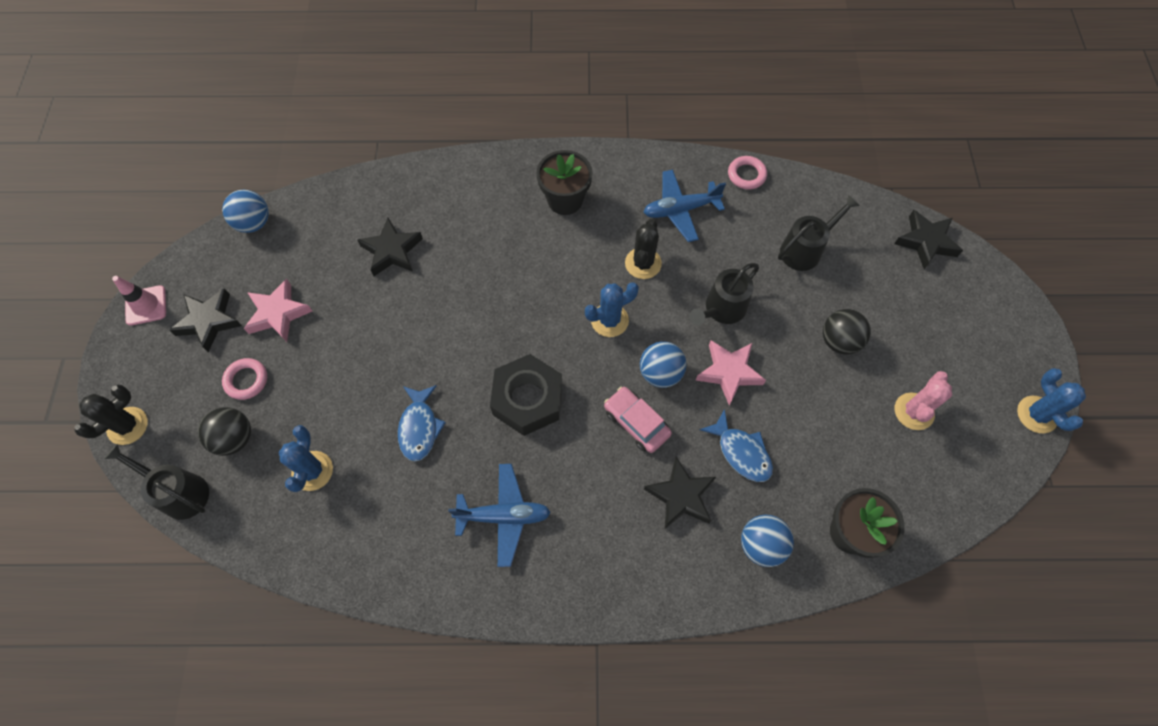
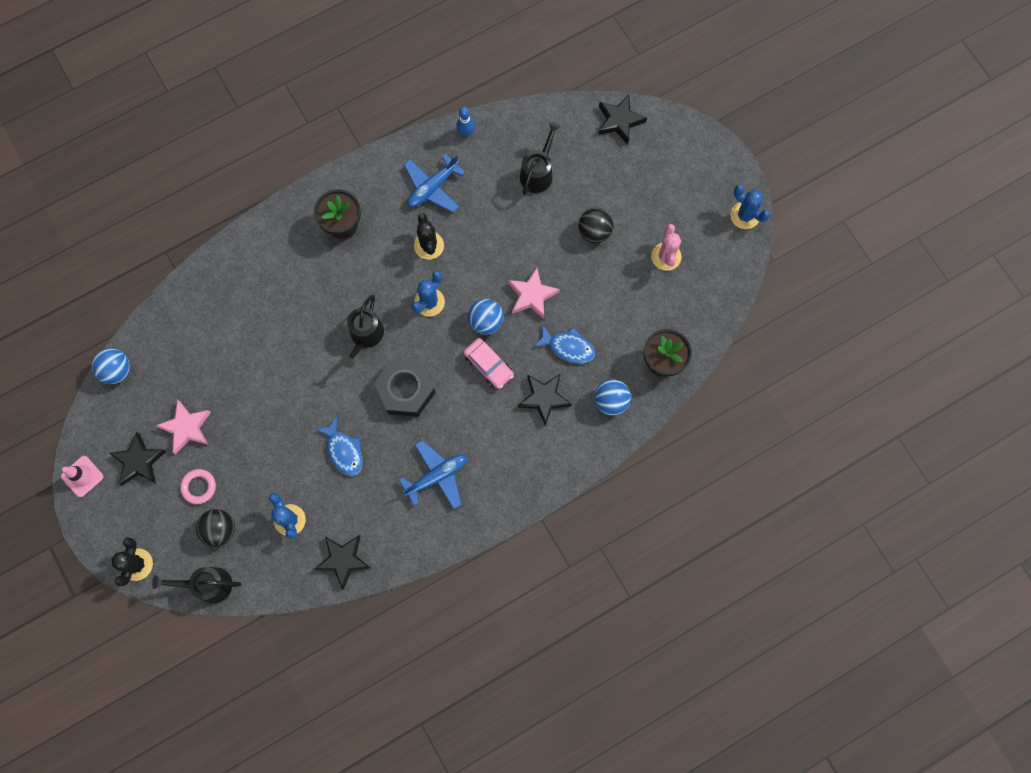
camera: 30 degrees left, 10 degrees up
black star [358,218,423,276] -> black star moved to [314,535,371,590]
pink car [604,387,672,453] -> pink car turned 150 degrees counterclockwise [463,338,514,389]
black watering can [689,263,759,325] -> black watering can moved to [341,295,384,368]
pink ring [728,156,767,190] -> blue bowling pin [457,107,475,137]

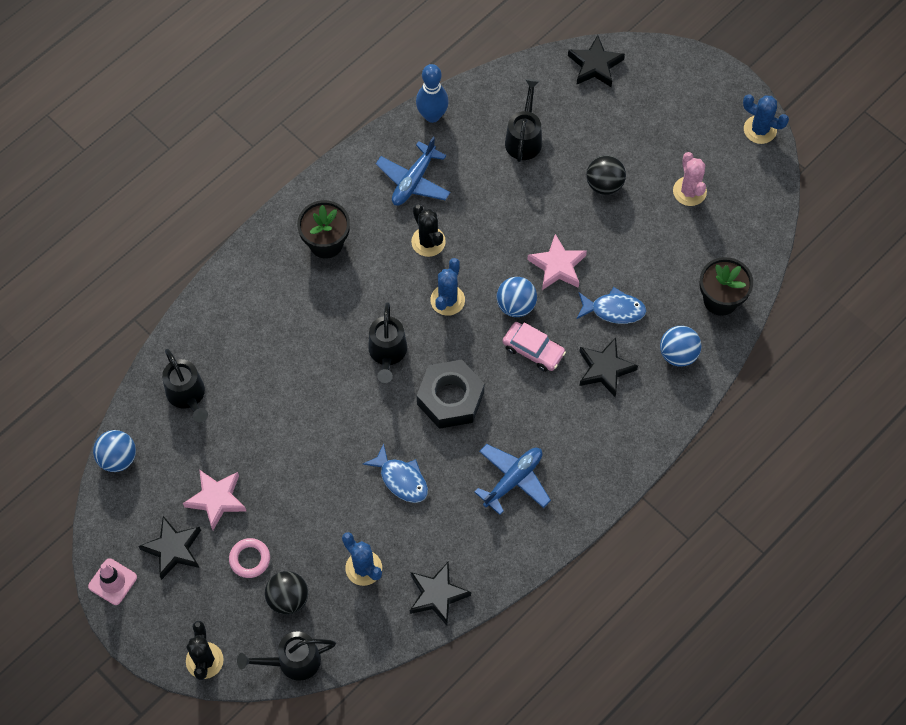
camera: 15 degrees left, 10 degrees down
blue bowling pin [457,107,475,137] -> blue bowling pin [416,64,449,123], size x1.58
none -> black watering can [162,349,208,422]

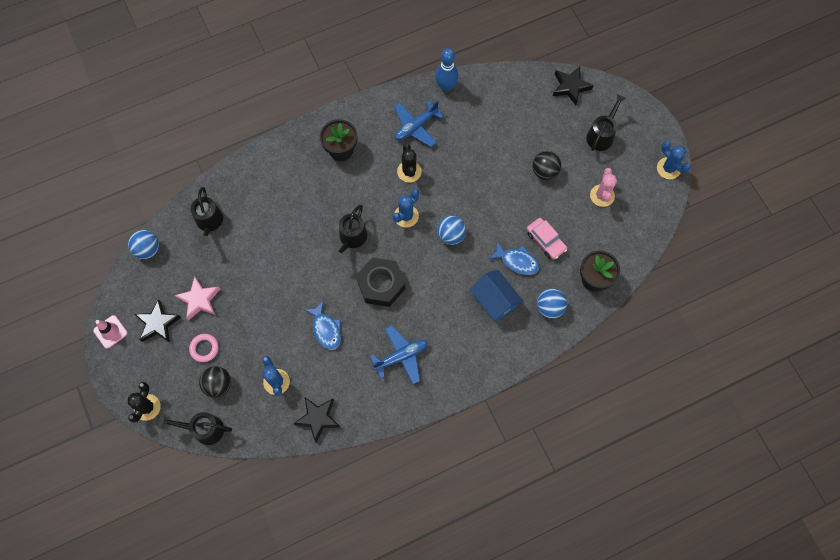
camera: 20 degrees right, 5 degrees up
pink car [502,322,566,372] -> pink car moved to [527,218,567,260]
black watering can [505,79,542,162] -> black watering can moved to [586,94,626,151]
pink star [527,234,587,290] -> none
black star [579,337,638,397] -> blue house [470,270,523,323]

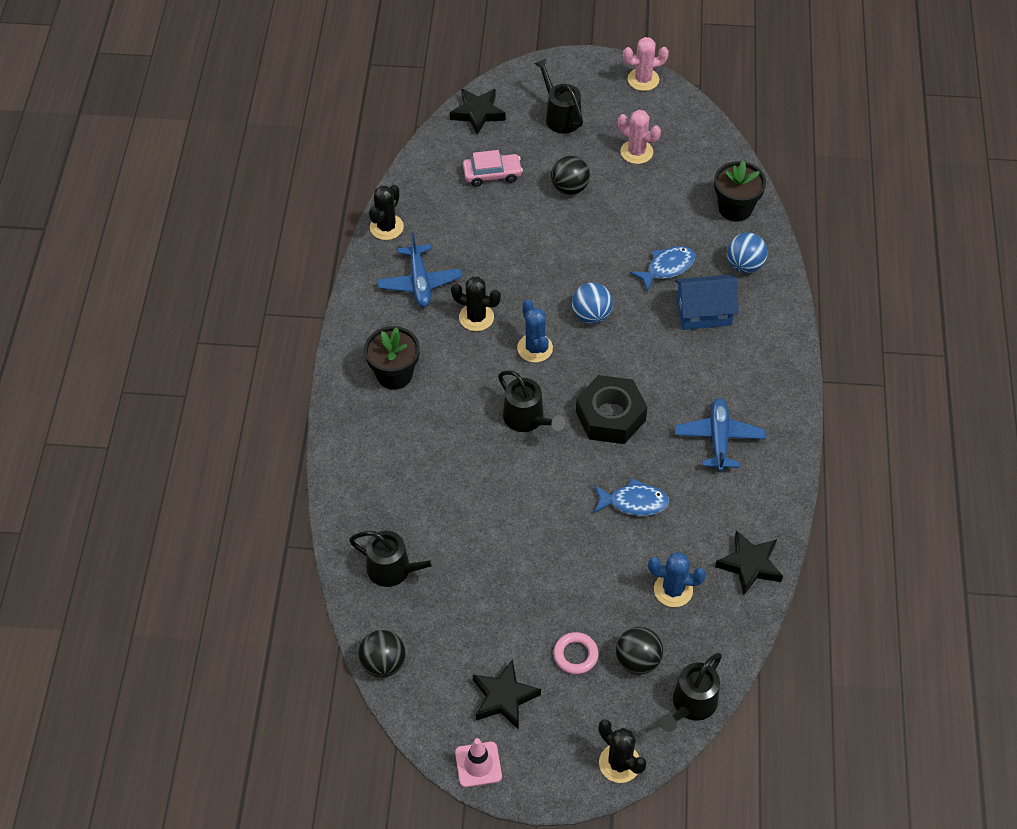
camera: 60 degrees left, 15 degrees down
blue ball [128,230,159,259] -> black ball [358,630,405,678]
pink star [175,276,220,321] -> none
blue bowling pin [435,49,459,91] -> black cactus [369,185,404,240]
pink car [527,218,567,260] -> pink car moved to [463,150,523,187]
blue cactus [657,141,691,179] -> pink cactus [623,37,669,91]

